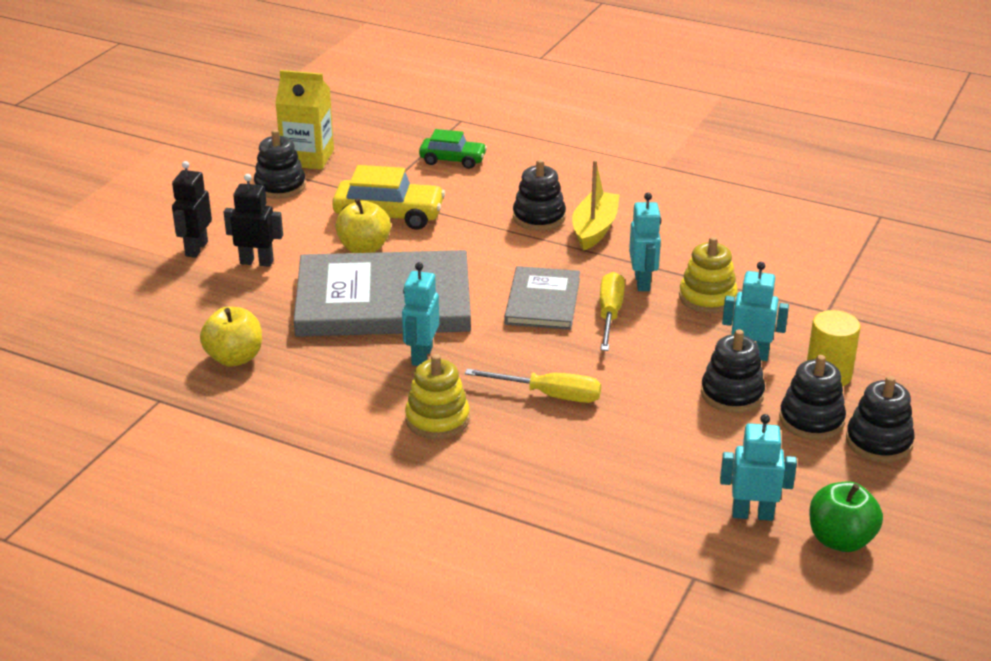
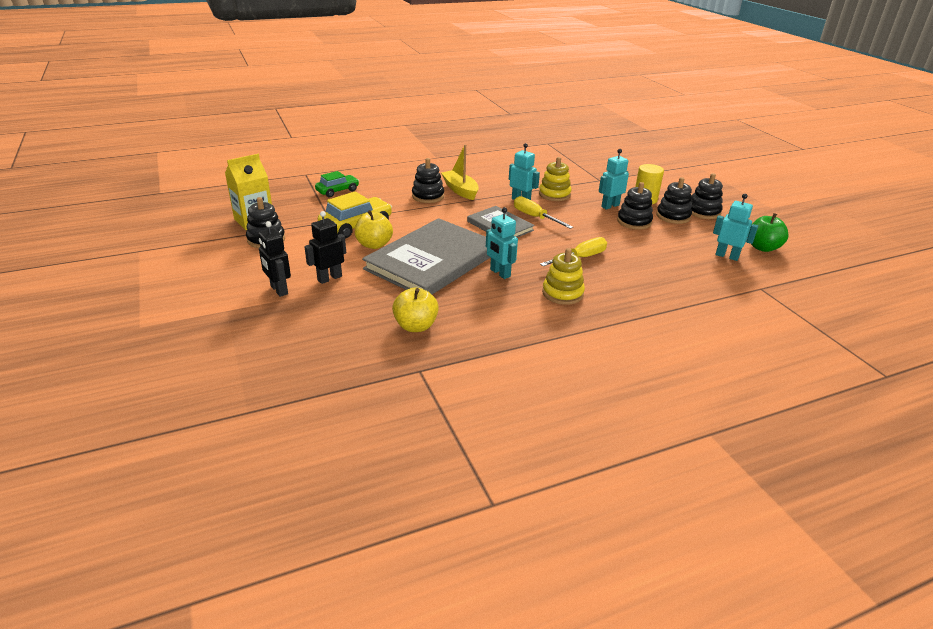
camera: 50 degrees left, 0 degrees up
turquoise robot [720,414,797,521] -> turquoise robot turned 75 degrees clockwise [713,194,758,261]

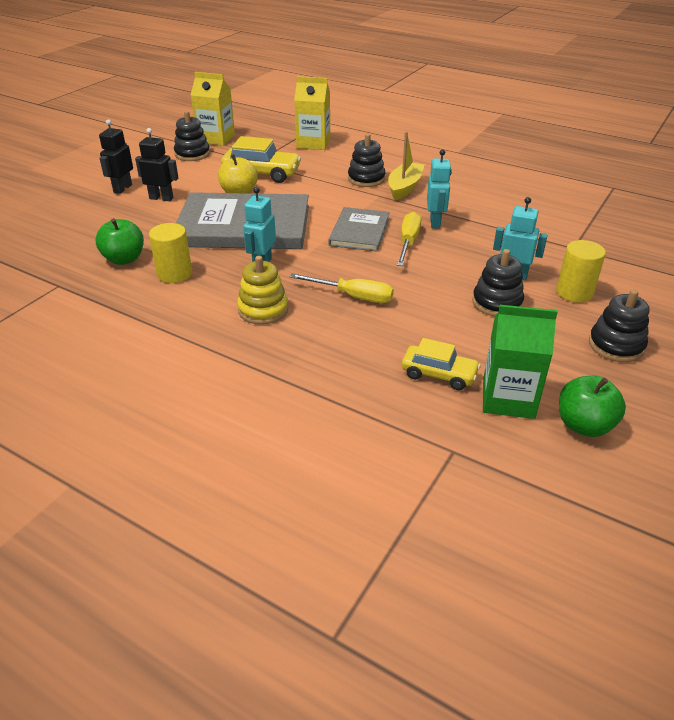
camera: 55 degrees right, 5 degrees up
green car [315,171,359,197] -> yellow carton [294,76,330,150]
yellow apple [392,288,439,332] -> green apple [96,218,144,265]
yellow stacking toy [539,157,571,201] -> none
black stacking toy [656,177,692,224] -> none
turquoise robot [713,194,758,261] -> green carton [483,305,558,419]
none -> yellow cylinder [149,223,192,283]
none -> yellow car [402,338,481,390]

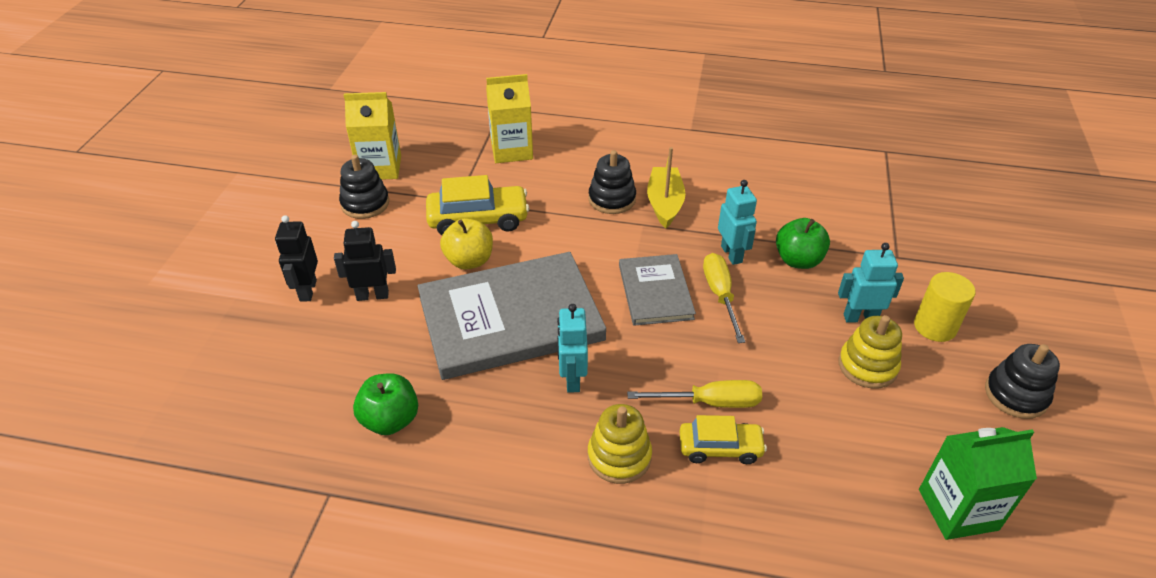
camera: 20 degrees left, 5 degrees up
yellow cylinder [149,223,192,283] -> none
yellow car [402,338,481,390] -> yellow car moved to [679,415,767,464]
black stacking toy [472,249,524,317] -> yellow stacking toy [839,315,902,389]
green apple [559,376,626,437] -> green apple moved to [776,218,830,269]

